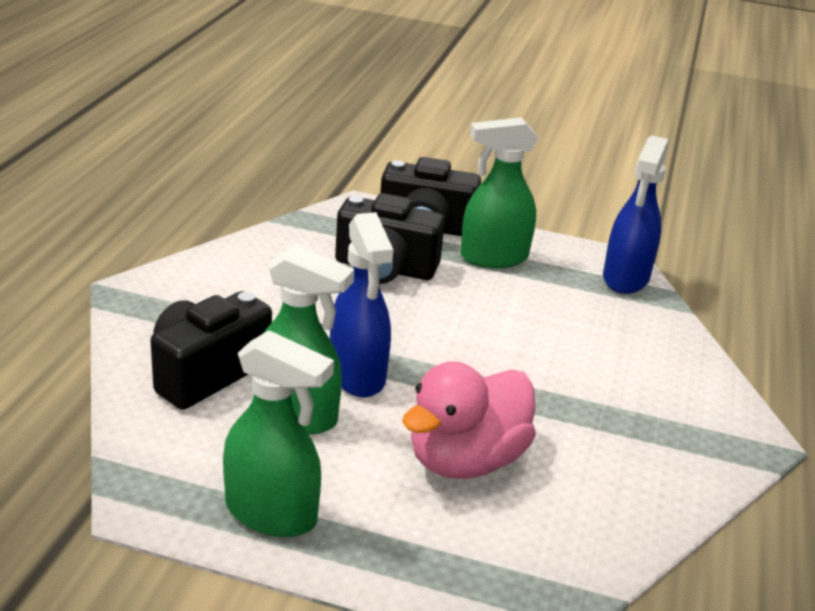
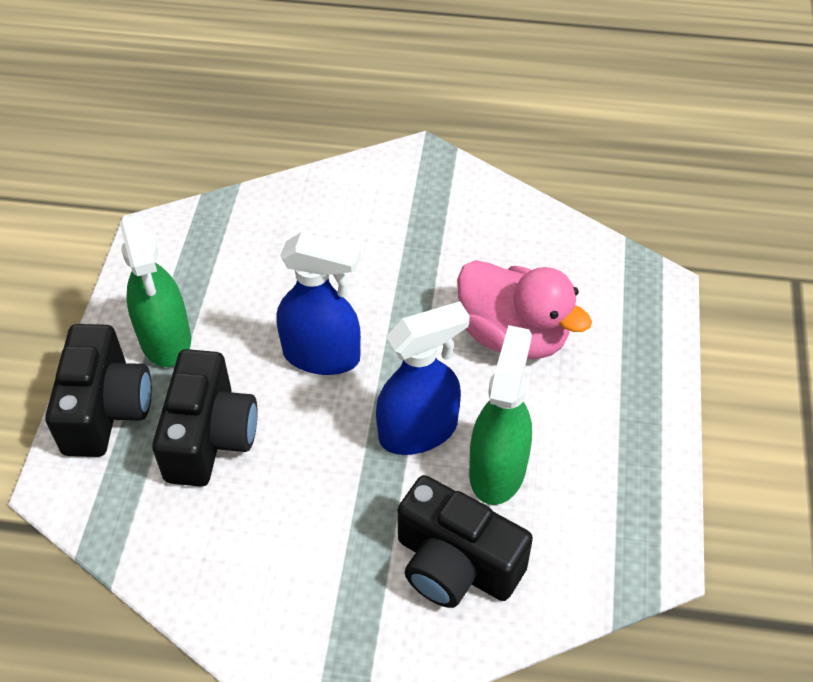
camera: 95 degrees left, 20 degrees up
green spray bottle [223,330,334,537] -> none
blue spray bottle [603,135,668,294] -> blue spray bottle moved to [276,232,361,375]

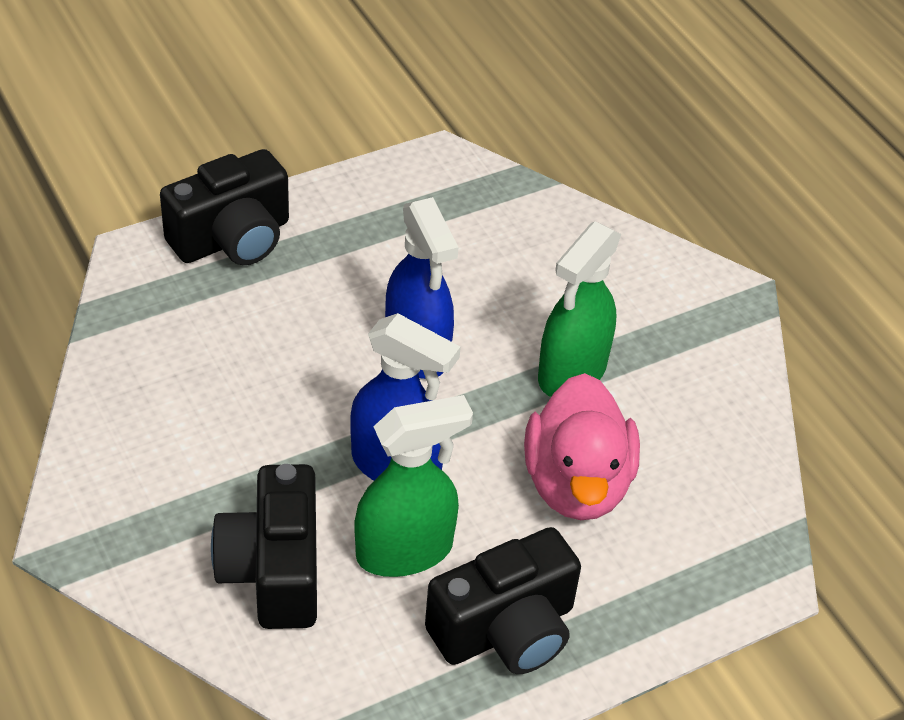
camera: 50 degrees right, 5 degrees down
green spray bottle [120,214,191,367] -> green spray bottle moved to [538,221,621,397]
black camera [152,349,258,487] -> black camera moved to [425,527,581,674]

